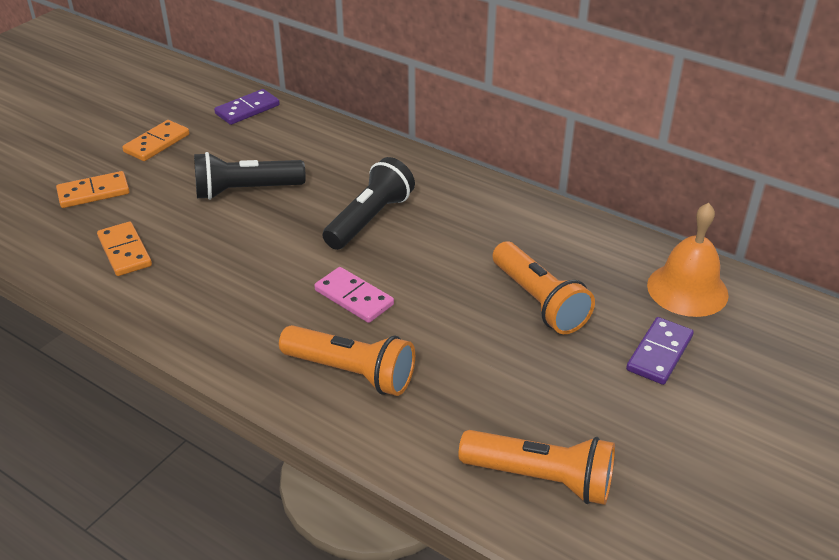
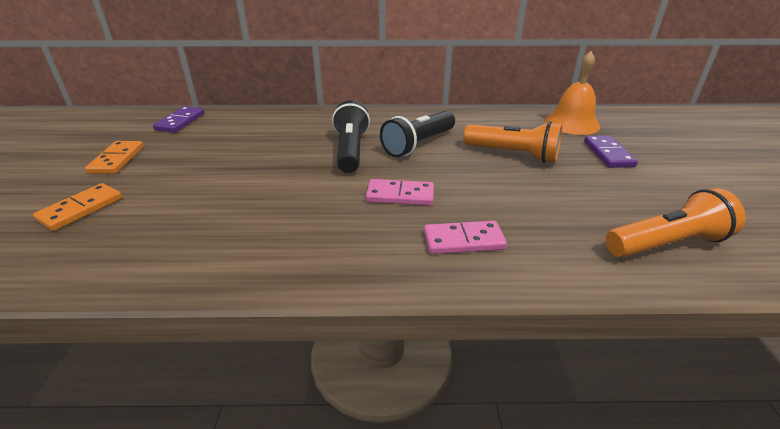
camera: 35 degrees left, 5 degrees down
orange domino [97,222,152,276] -> none
black flashlight [194,152,306,200] -> black flashlight moved to [380,111,455,157]
orange flashlight [279,325,415,396] -> pink domino [424,221,507,254]

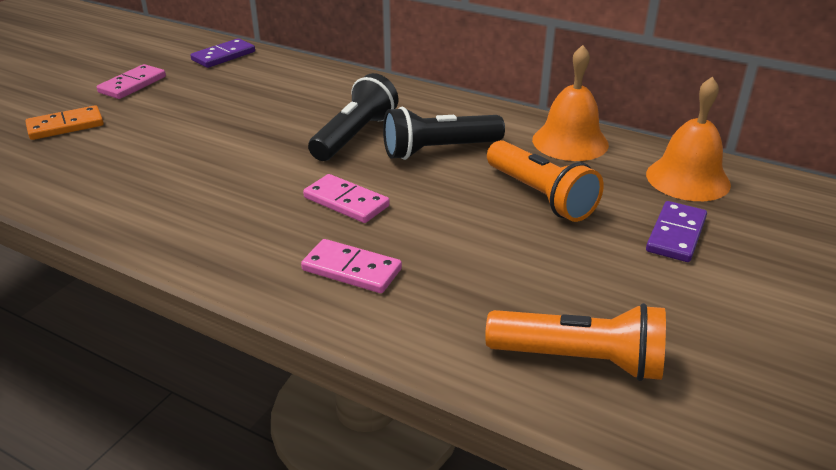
camera: 30 degrees right, 0 degrees up
orange domino [85,141,144,174] -> pink domino [97,64,166,99]
none -> orange bell [532,45,609,161]

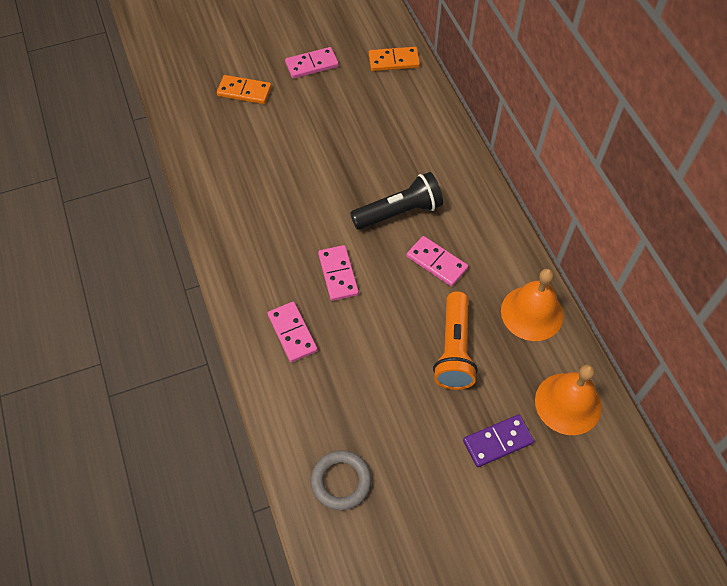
camera: 40 degrees right, 25 degrees up
purple domino [190,38,255,68] -> orange domino [369,47,420,71]
black flashlight [383,107,505,160] -> pink domino [407,236,468,286]
orange flashlight [485,303,666,381] -> grey ring [311,450,371,510]

